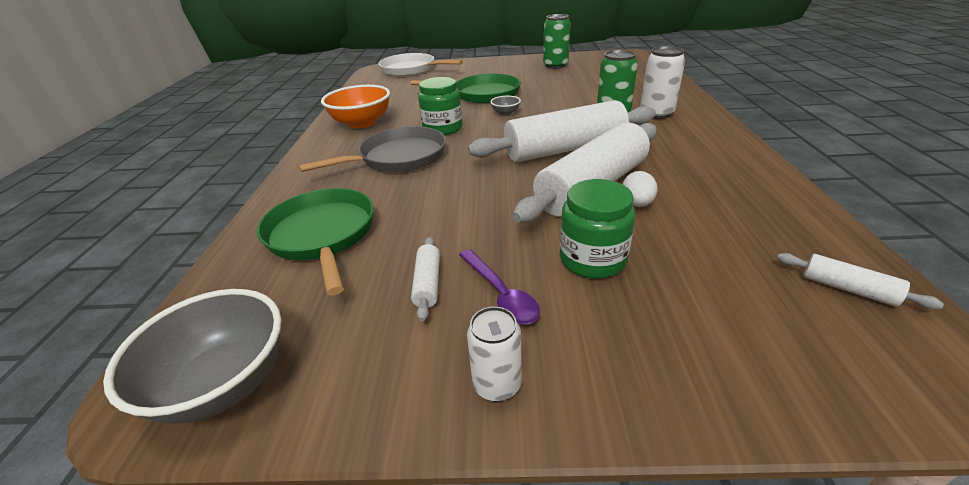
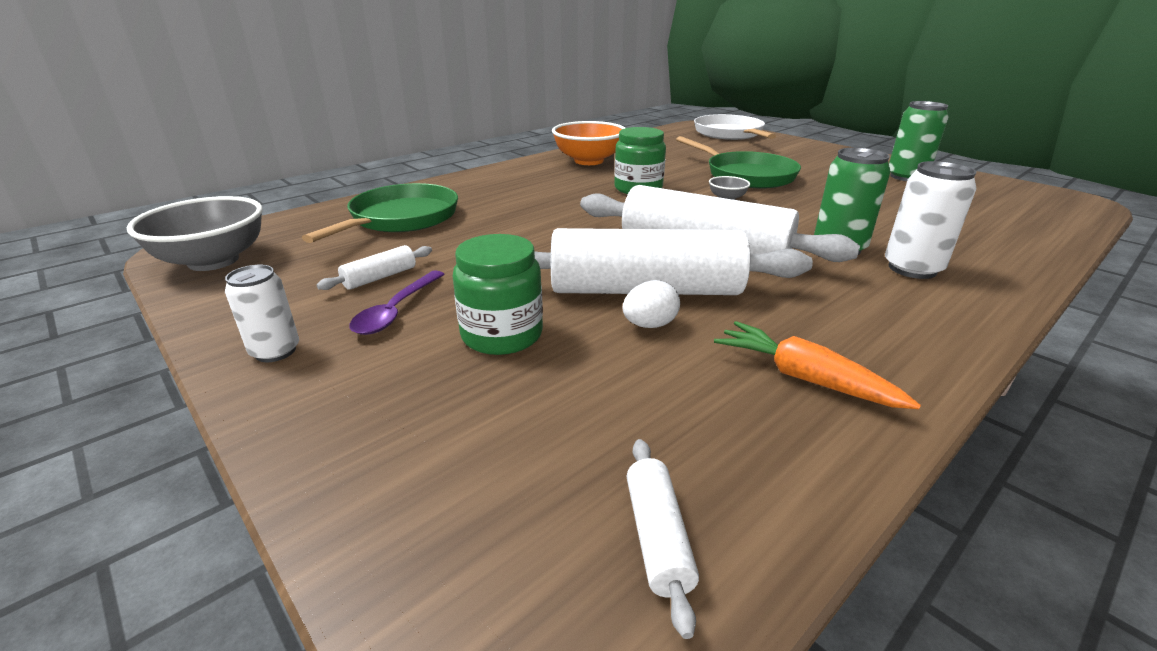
camera: 45 degrees right, 5 degrees down
grey pan [298,126,446,172] -> none
none -> orange carrot [714,321,921,409]

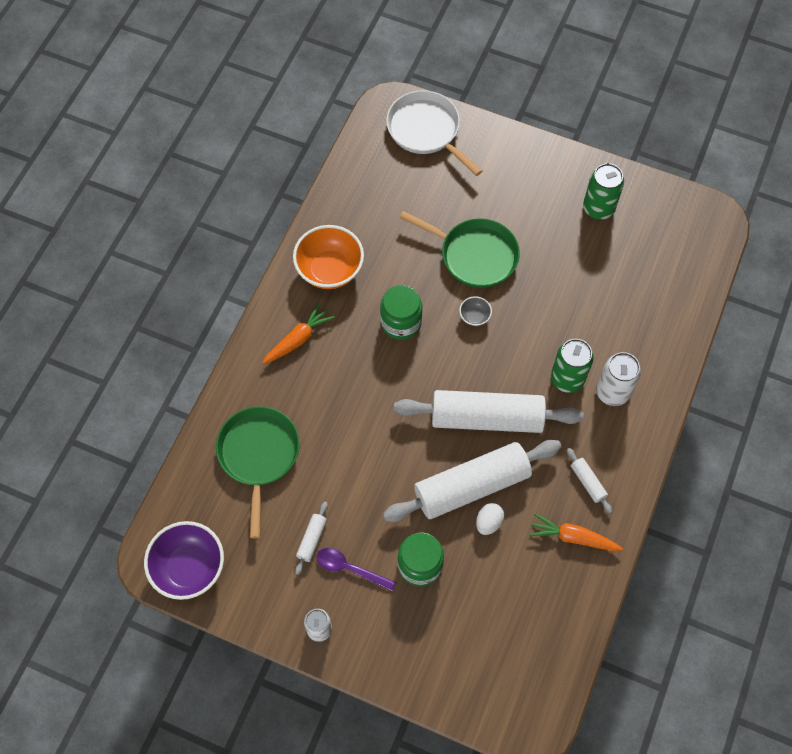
camera: 25 degrees left, 35 degrees up
grey bowl [127,196,263,271] -> purple bowl [144,521,224,600]
purple spoon [349,270,445,335] -> purple spoon turned 120 degrees clockwise [316,548,396,591]
white rolling pin [627,439,699,639] -> white rolling pin moved to [567,448,612,513]
none -> orange carrot [262,303,335,364]

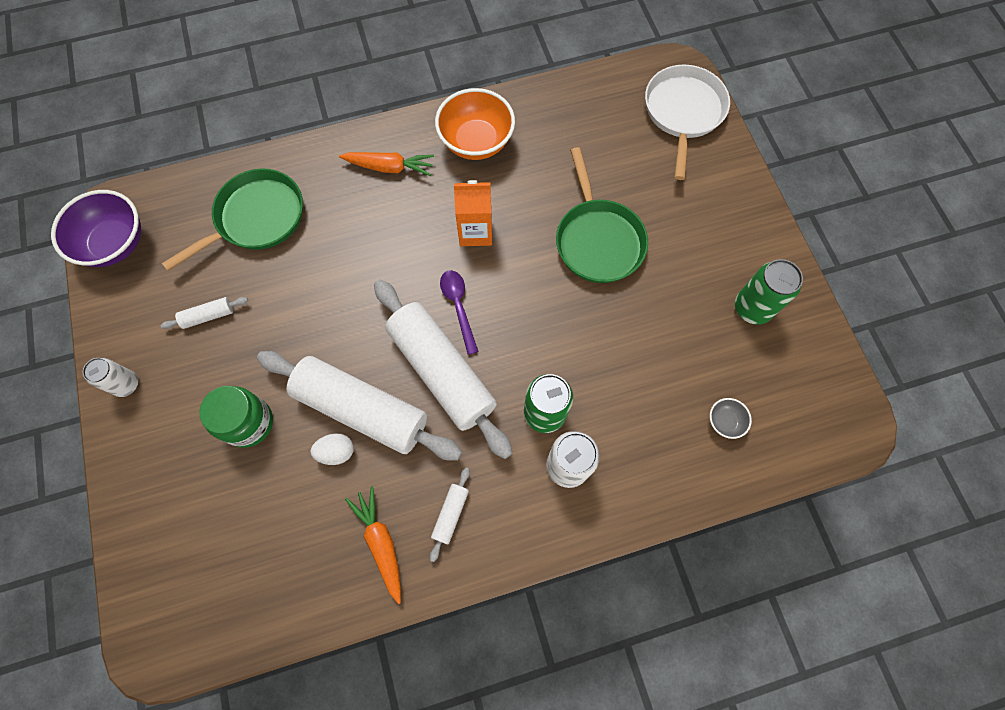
camera: 50 degrees right, 5 degrees up
purple spoon [316,548,396,591] -> purple spoon moved to [440,270,479,355]
green jar [380,285,423,340] -> orange carton [454,180,492,246]
grey bowl [459,296,492,326] -> grey bowl moved to [710,398,752,439]

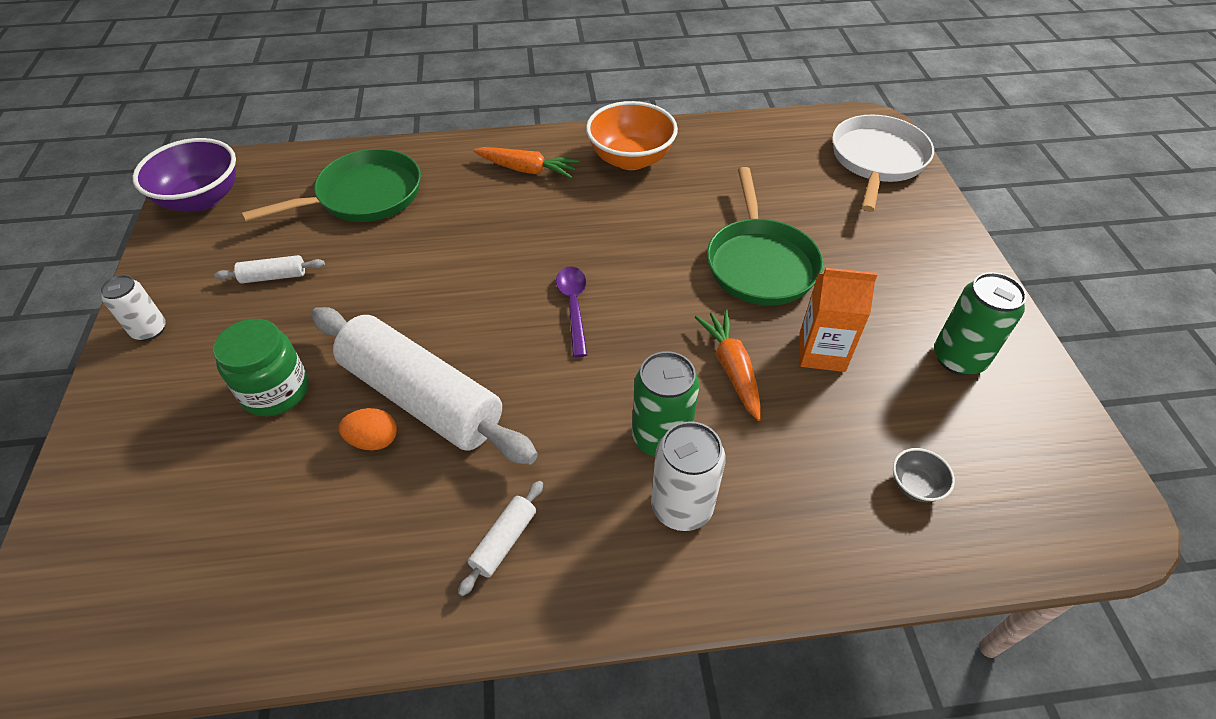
camera: 10 degrees right, 20 degrees down
white egg [311,433,354,465] -> orange egg [338,408,397,450]
orange carrot [345,486,401,604] -> orange carrot moved to [695,309,761,421]
white rolling pin [374,280,512,459] -> none
orange carton [454,180,492,246] -> orange carton moved to [799,268,878,372]

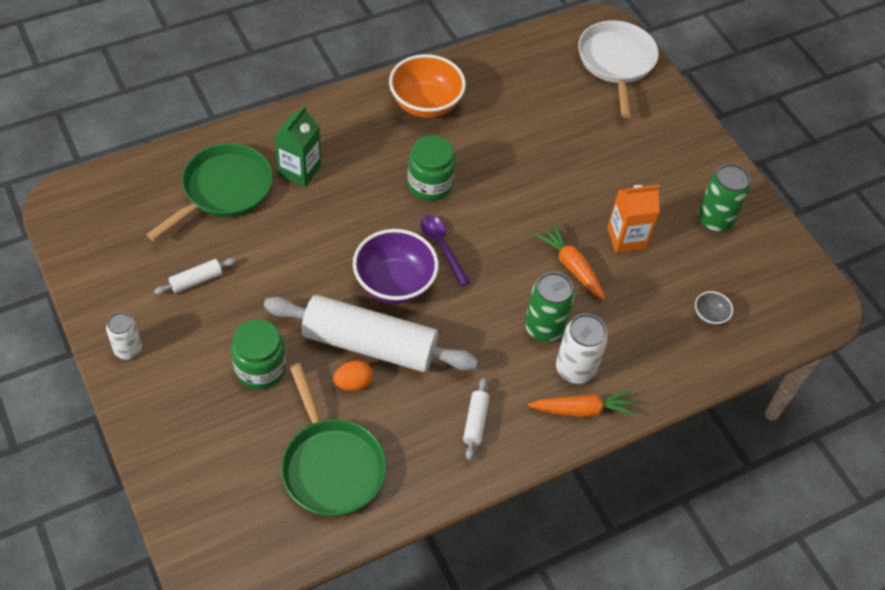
camera: 25 degrees left, 5 degrees up
purple bowl [132,138,236,211] -> purple bowl moved to [353,229,439,304]
orange carrot [473,147,579,178] -> orange carrot moved to [528,390,637,417]
green pan [707,167,823,305] -> green pan moved to [281,363,386,517]
none -> green carton [274,106,321,187]
none -> green jar [408,135,456,201]

